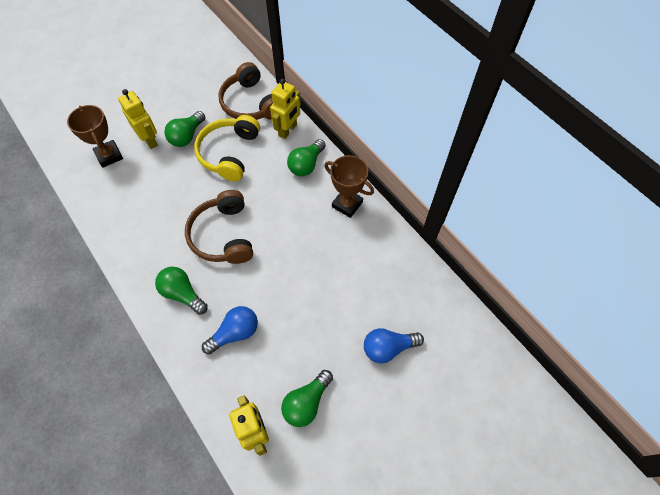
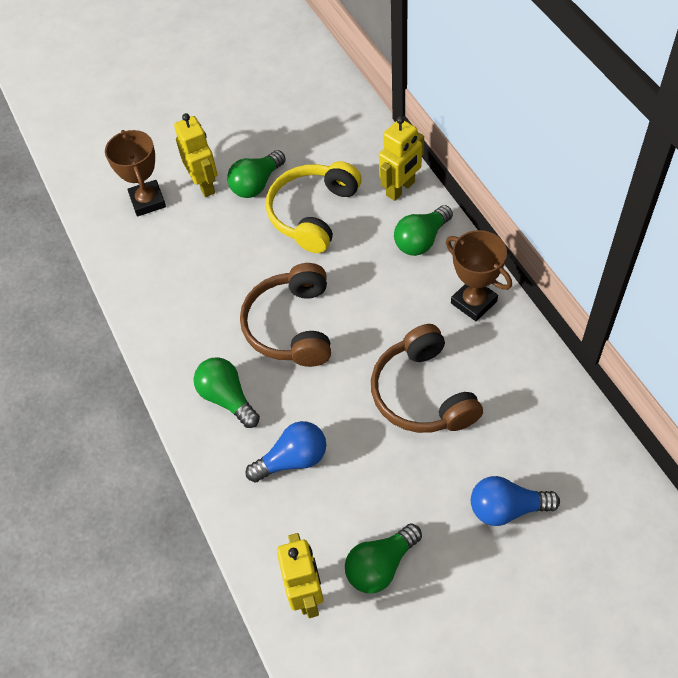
camera: 15 degrees right, 5 degrees down
brown headphones [218,62,273,120] -> brown headphones moved to [371,324,483,433]

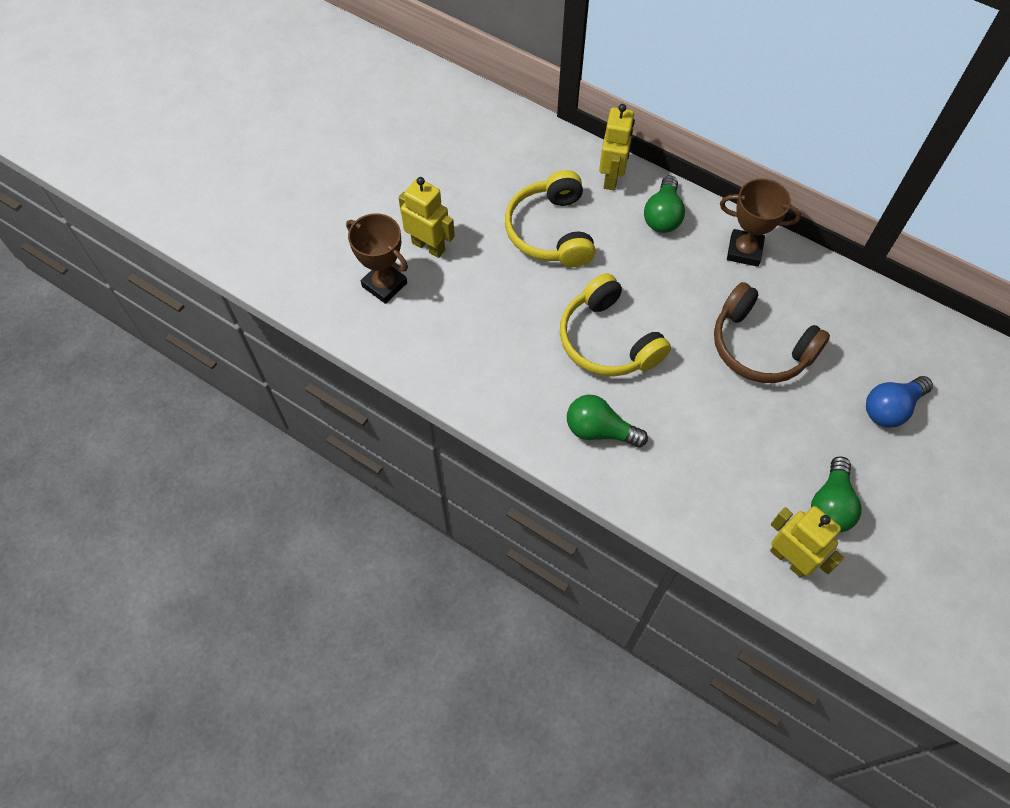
camera: 35 degrees left, 5 degrees up
green light bulb [227,150,286,198] -> none
brown headphones [240,263,331,367] -> yellow headphones [560,273,671,376]
blue light bulb [245,421,326,482] -> none

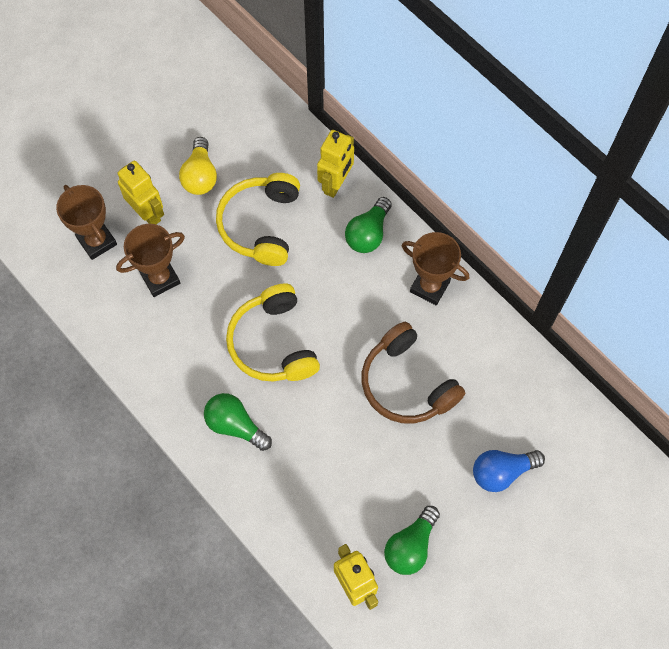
camera: 15 degrees right, 5 degrees up
none -> brown trophy [116,224,185,297]
none -> yellow light bulb [179,137,217,195]

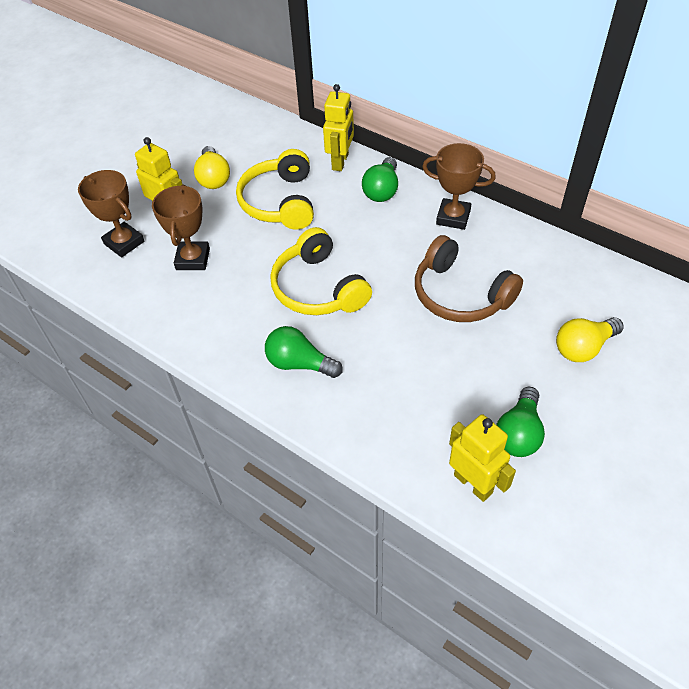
camera: 10 degrees left, 15 degrees down
brown trophy [116,224,185,297] -> brown trophy turned 45 degrees counterclockwise [152,184,210,270]
blue light bulb [473,450,545,492] -> yellow light bulb [556,317,624,362]

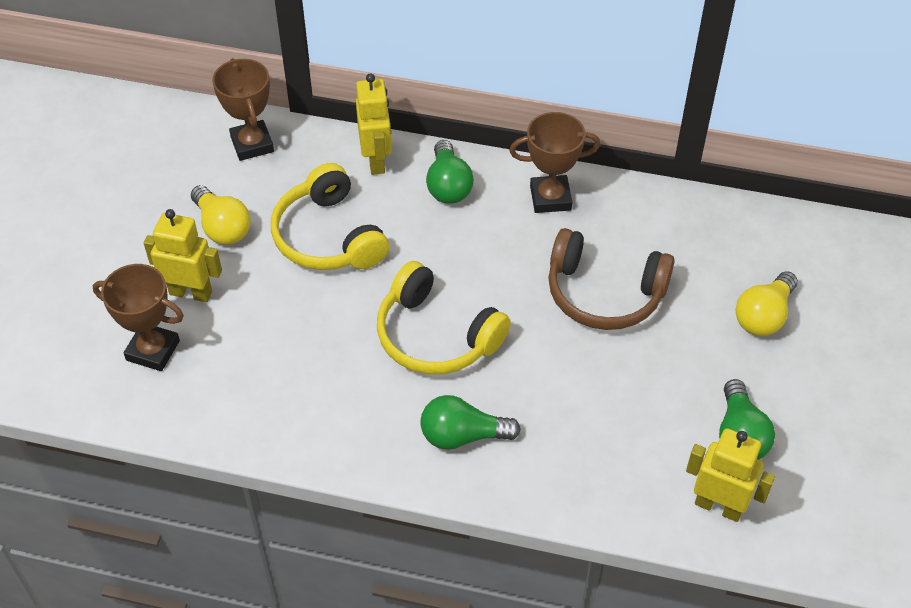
camera: 25 degrees left, 0 degrees up
brown trophy [152,184,210,270] -> brown trophy moved to [212,58,274,161]

